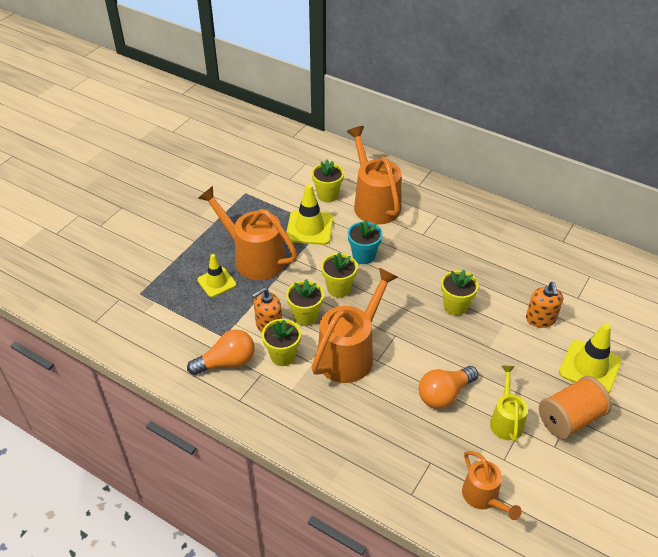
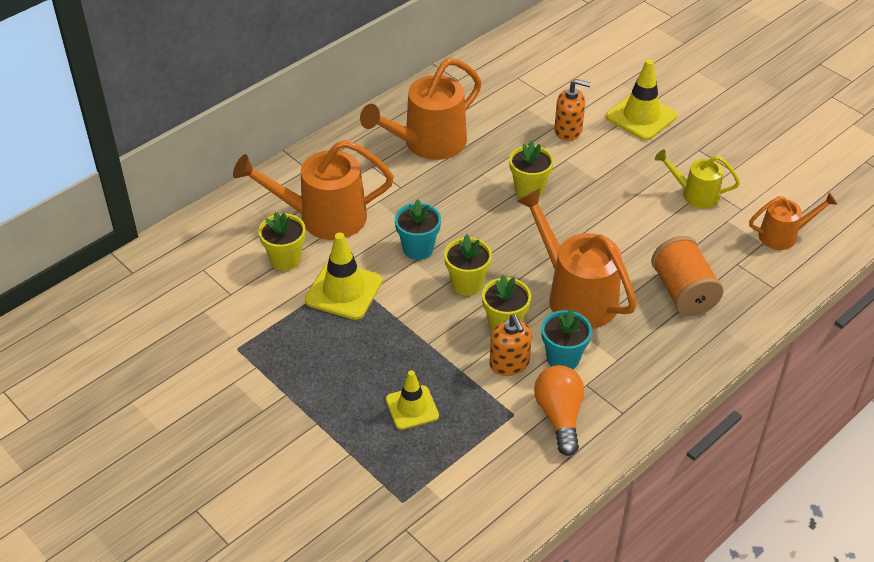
camera: 75 degrees left, 0 degrees up
orange watering can [198,186,297,280] -> orange watering can moved to [360,58,482,160]
yellow flower pot [262,319,301,366] -> turquoise flower pot [541,308,592,369]
orange light bulb [419,366,478,409] -> none
orange spool [539,376,612,439] -> orange spool moved to [651,236,724,316]

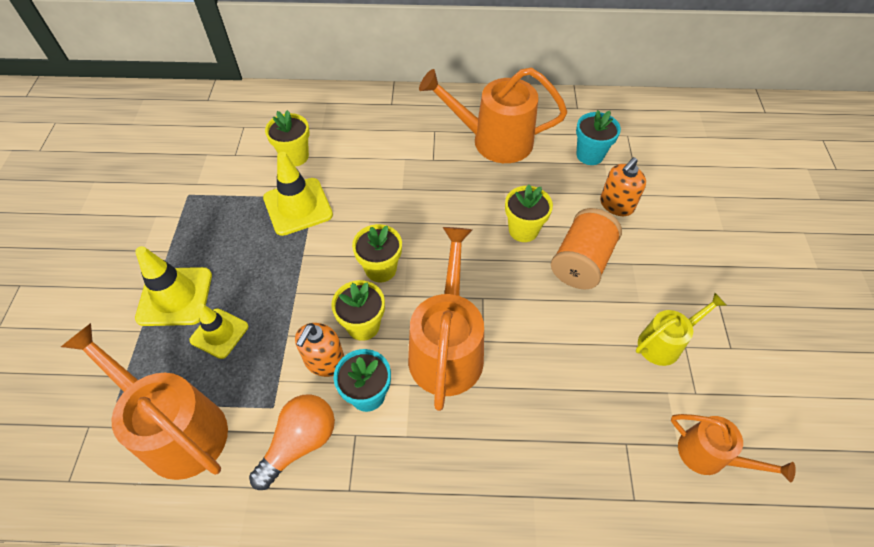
camera: 45 degrees right, 10 degrees up
orange watering can [233,140,394,240] -> orange watering can moved to [61,323,228,480]
turquoise flower pot [395,199,441,260] -> turquoise flower pot moved to [576,110,621,165]
orange soap dispenser [554,79,591,141] -> orange soap dispenser turned 75 degrees clockwise [600,157,646,216]
yellow traffic cone [606,59,677,140] -> yellow traffic cone moved to [135,246,212,326]
orange spool [651,236,724,316] -> orange spool moved to [551,208,622,289]
yellow watering can [655,149,740,208] -> yellow watering can turned 90 degrees clockwise [636,293,727,366]

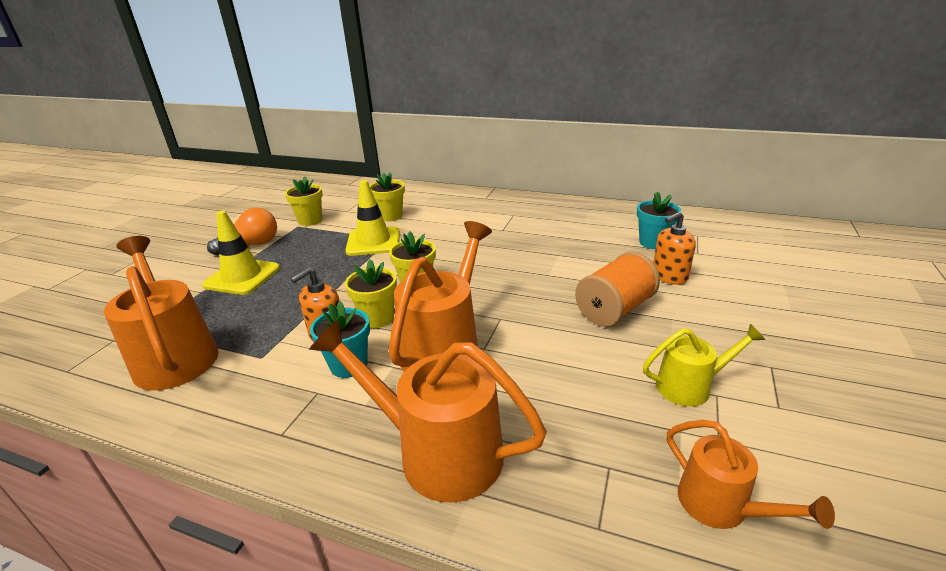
camera: 20 degrees right, 25 degrees down
yellow traffic cone [189,304,248,359] -> none
orange light bulb [249,394,335,490] -> orange light bulb moved to [207,208,277,255]
orange watering can [419,68,567,163] -> orange watering can moved to [309,320,547,503]
yellow flower pot [505,184,553,242] -> yellow flower pot moved to [285,177,323,226]

